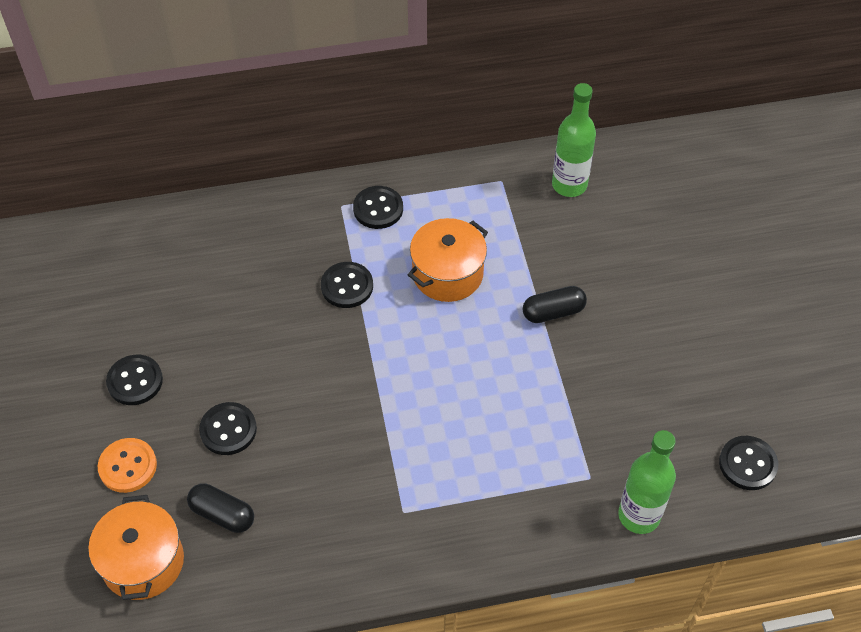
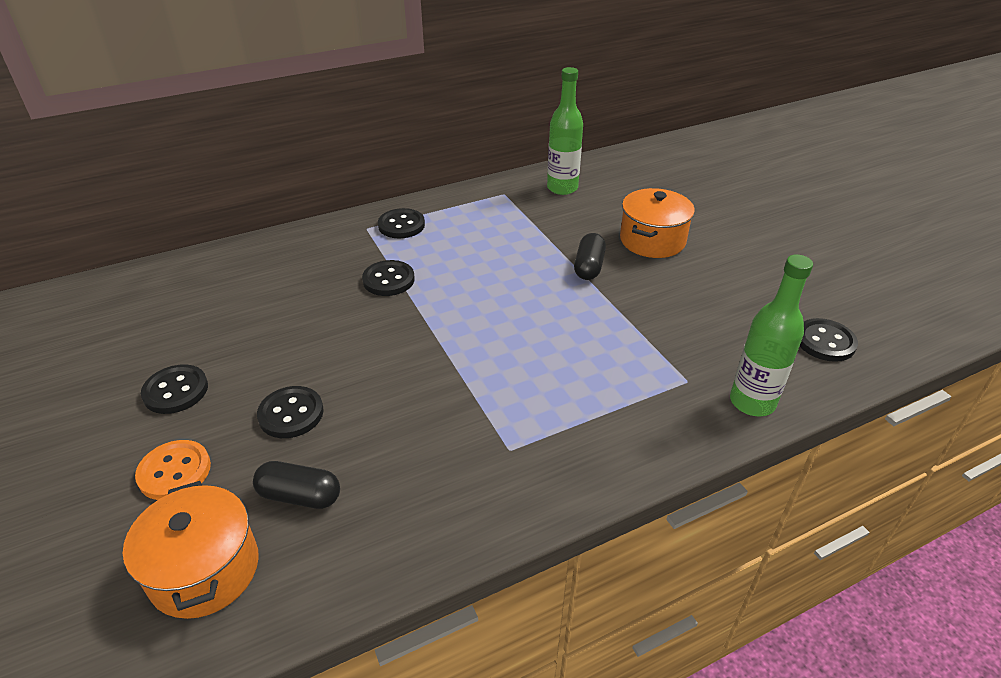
camera: 15 degrees left, 15 degrees down
orange pot [408,218,488,302] -> orange pot moved to [620,188,695,258]
black capsule [523,286,587,323] -> black capsule turned 45 degrees counterclockwise [574,233,606,280]

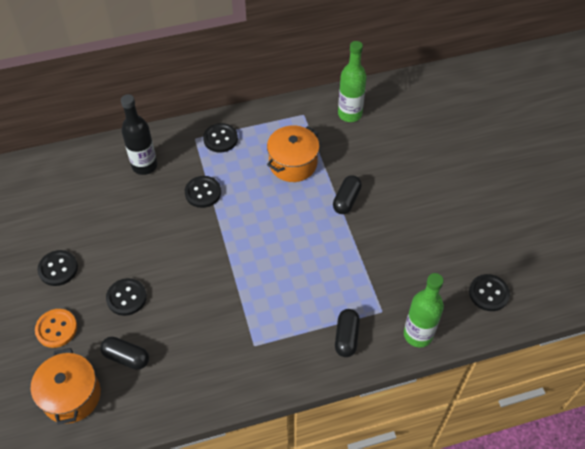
camera: 10 degrees right, 15 degrees up
orange pot [620,188,695,258] -> orange pot moved to [267,125,319,182]
none -> black bottle [121,94,157,175]
none -> black capsule [335,309,360,357]

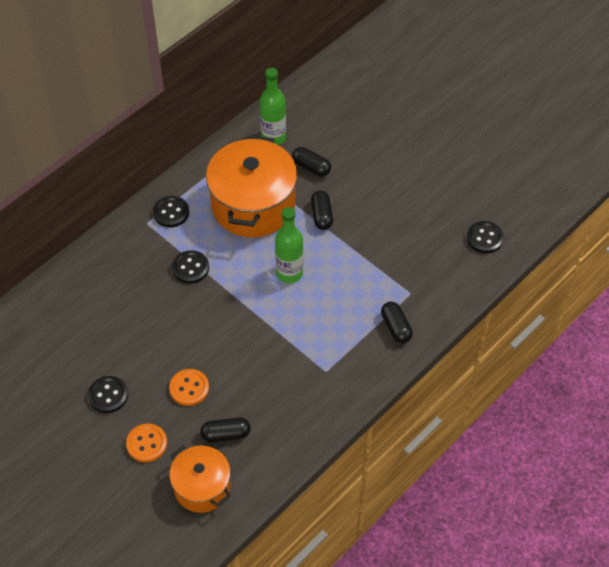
camera: 30 degrees left, 0 degrees up
black button [106,278,147,316] -> orange button [169,369,209,406]
black bottle [121,94,157,175] -> none
orange pot [267,125,319,182] -> orange pot [206,135,298,238], size x1.71
green bottle [404,273,444,347] -> green bottle moved to [275,207,303,283]
none -> black capsule [292,147,331,176]

